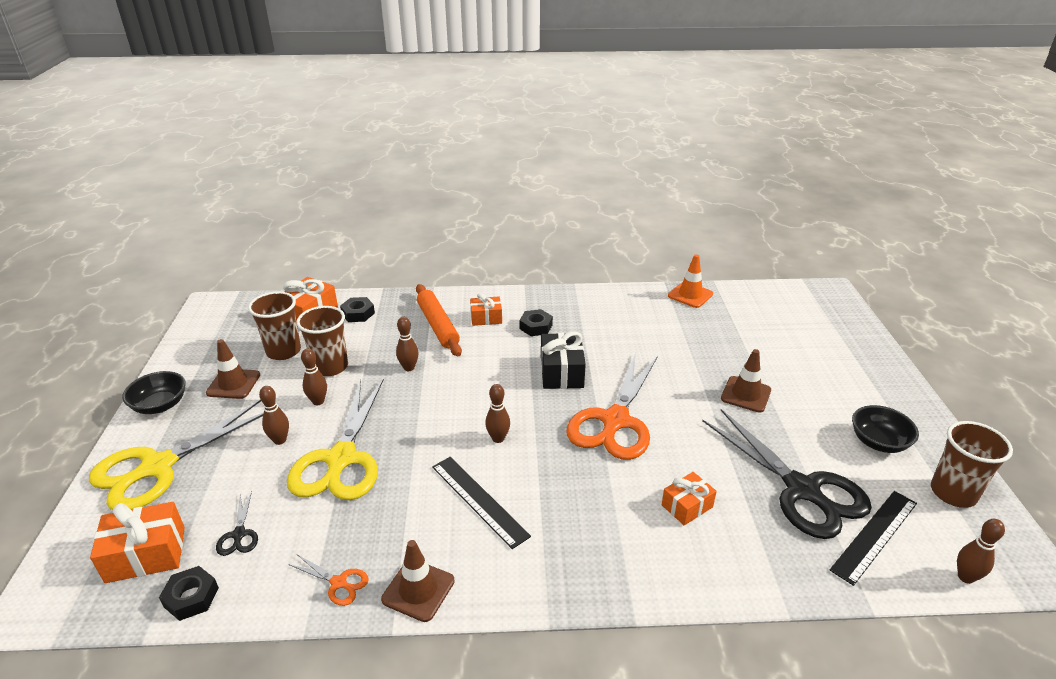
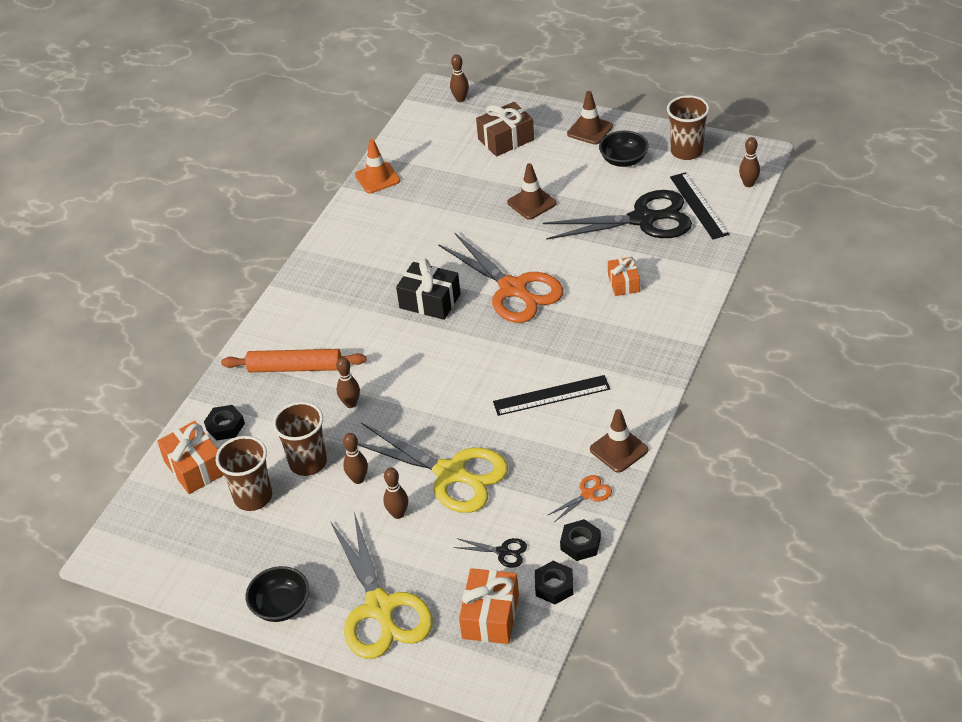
camera: 60 degrees left, 10 degrees up
brown traffic cone [206,339,260,399] -> brown traffic cone moved to [567,91,613,145]
orange gift [470,293,502,326] -> none
brown bowling pin [485,384,510,443] -> brown bowling pin moved to [450,54,469,102]
black nut [519,309,553,336] -> black nut moved to [560,519,601,561]
none -> brown gift [476,102,534,157]

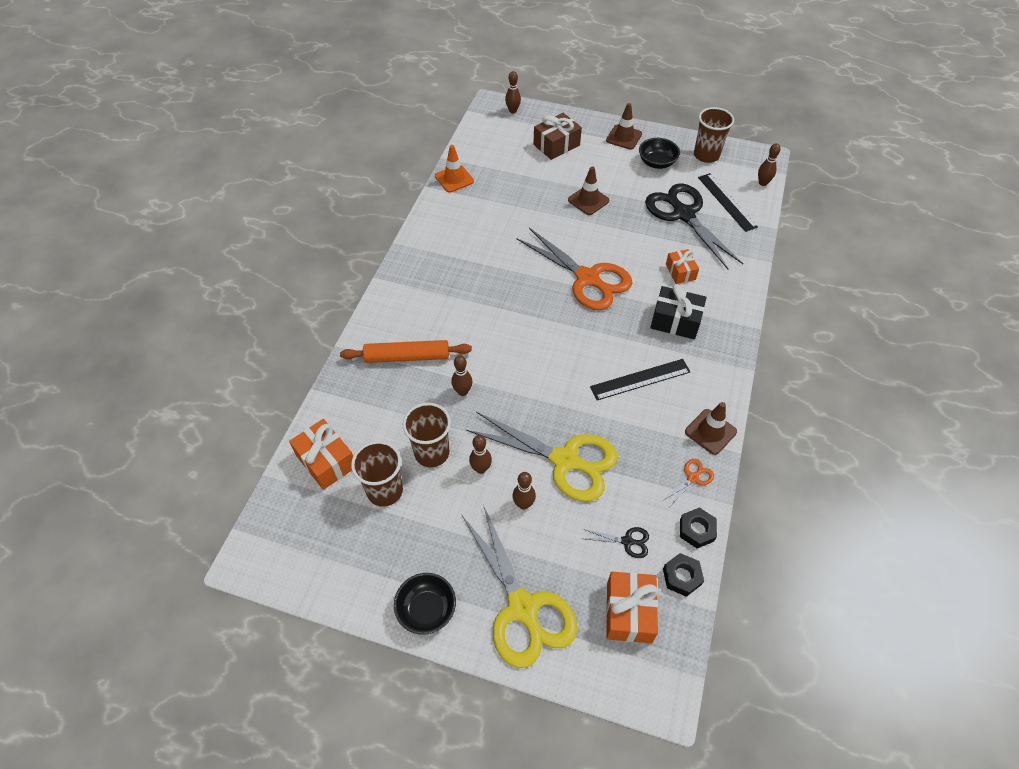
camera: 10 degrees left, 10 degrees up
black nut [204,405,245,441] -> none
black gift [396,259,461,320] -> black gift moved to [650,284,707,339]
black scissors [543,190,692,240] -> black scissors turned 105 degrees counterclockwise [645,183,743,269]

